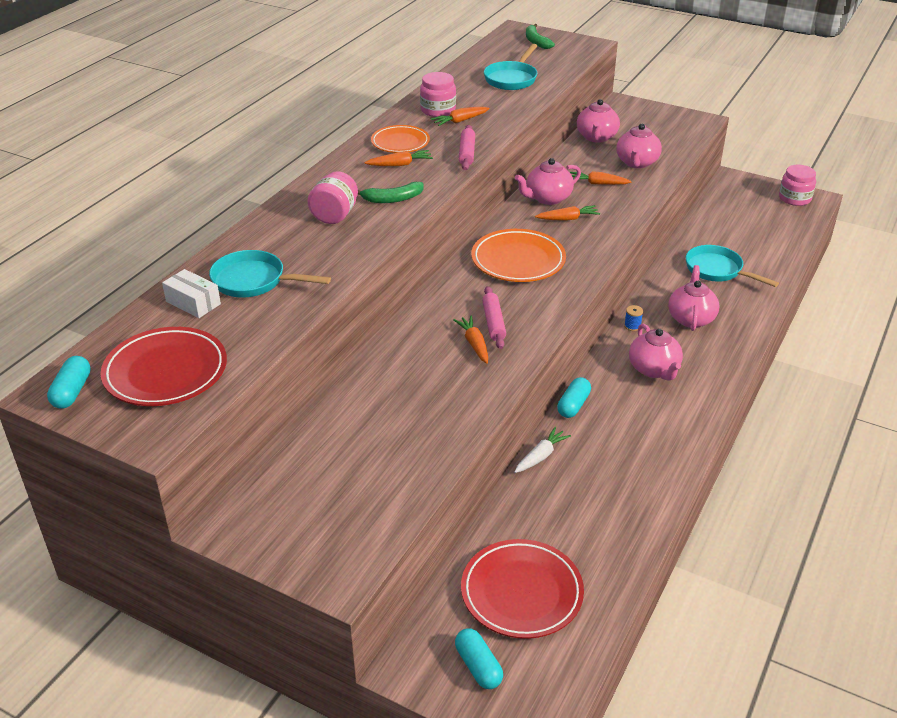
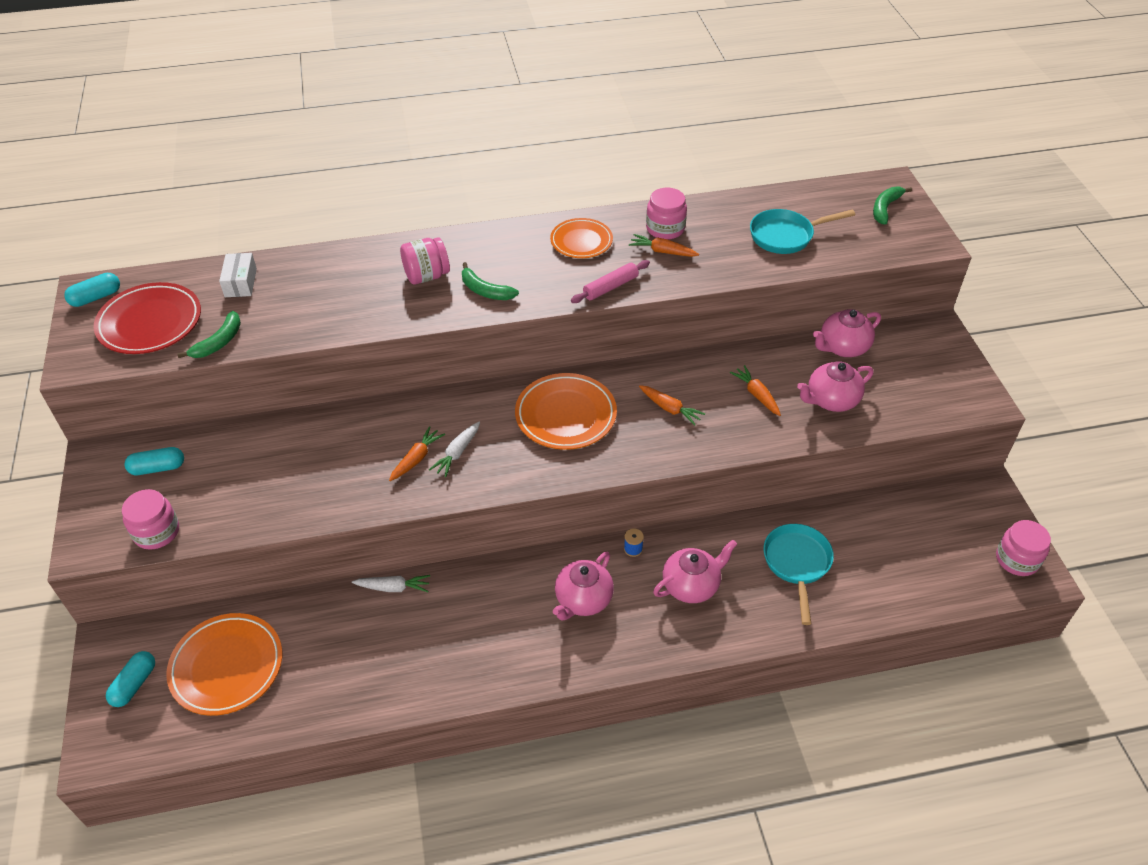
camera: 50 degrees right, 10 degrees up
turquoise pan [209,250,331,298] -> none
orange carrot [364,150,433,166] -> none
red plate [461,539,584,639] -> orange plate [166,613,282,716]
pink rolling pin [482,286,506,349] -> white carrot [429,422,480,477]
pink teapot [515,158,581,205] -> none
turquoise capsule [557,377,591,418] -> turquoise capsule moved to [124,447,184,475]
none -> pink jar [122,489,179,550]
none -> green banana [177,311,241,358]

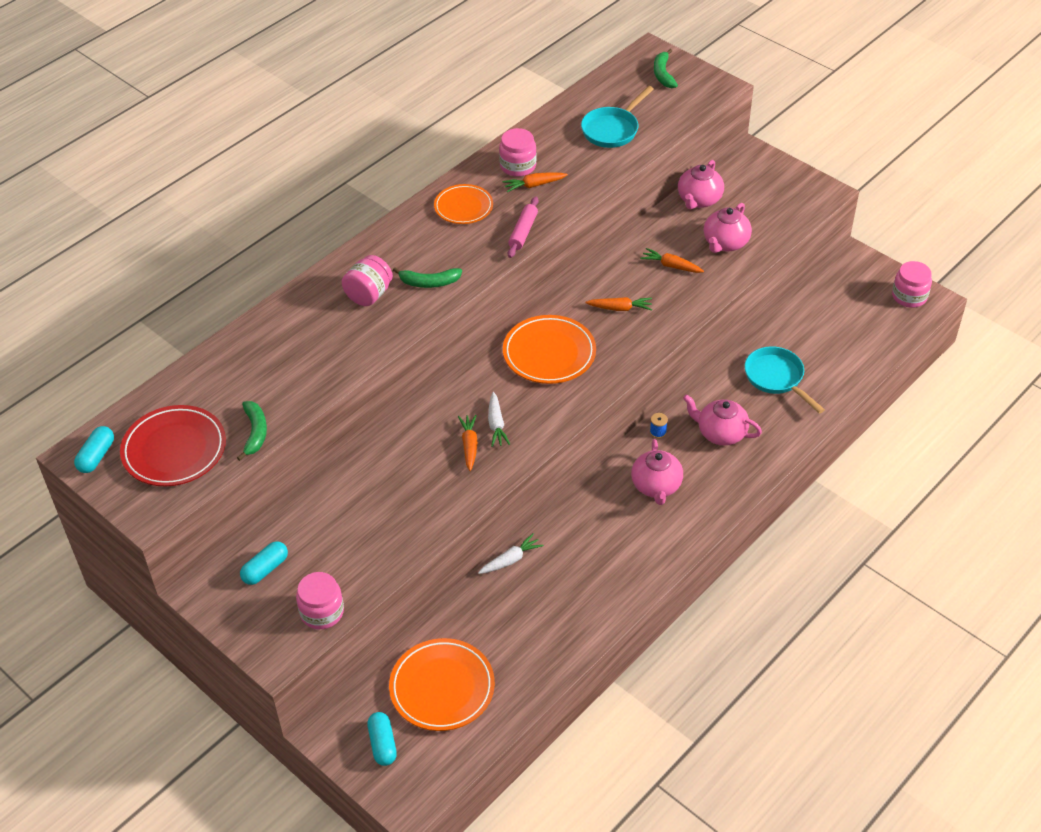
camera: 35 degrees left, 0 degrees up
white box [219,253,257,297] -> none
pink teapot [653,540,737,603] -> pink teapot turned 90 degrees counterclockwise [683,394,762,446]

